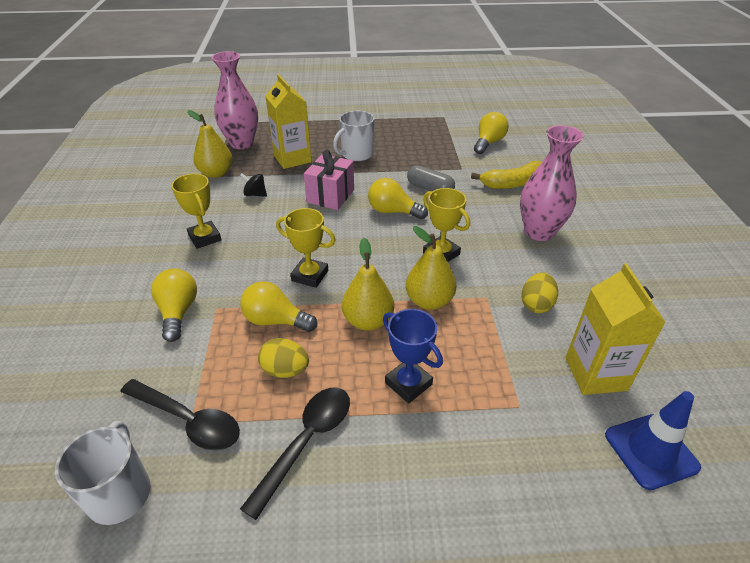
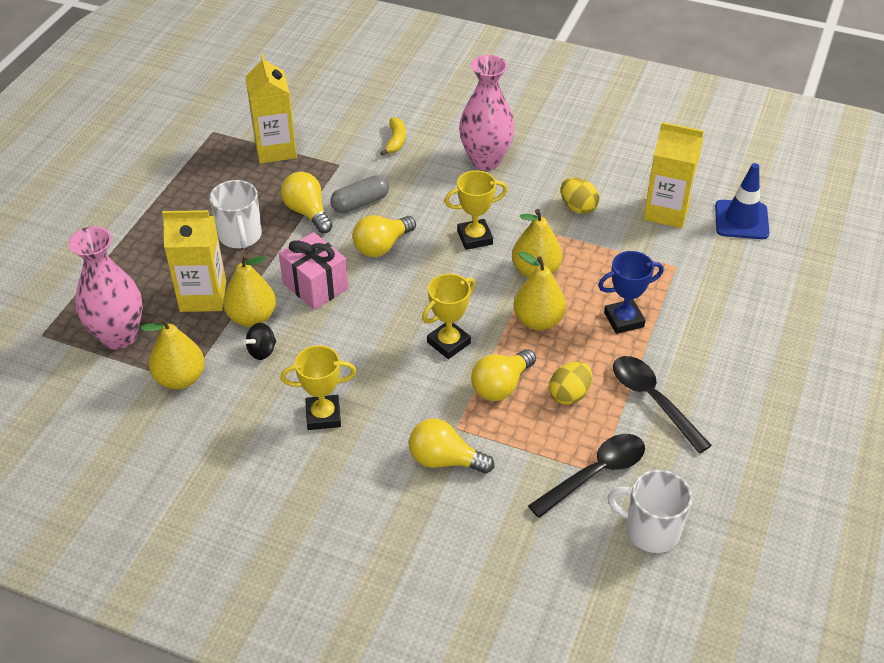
camera: 65 degrees left, 5 degrees up
yellow banana [471,161,542,189] -> yellow banana [380,117,406,156], size x0.62
yellow light bulb [474,112,509,154] -> yellow light bulb moved to [281,172,333,233]
none -> yellow pear [223,254,276,327]
none -> yellow carton [245,54,297,164]

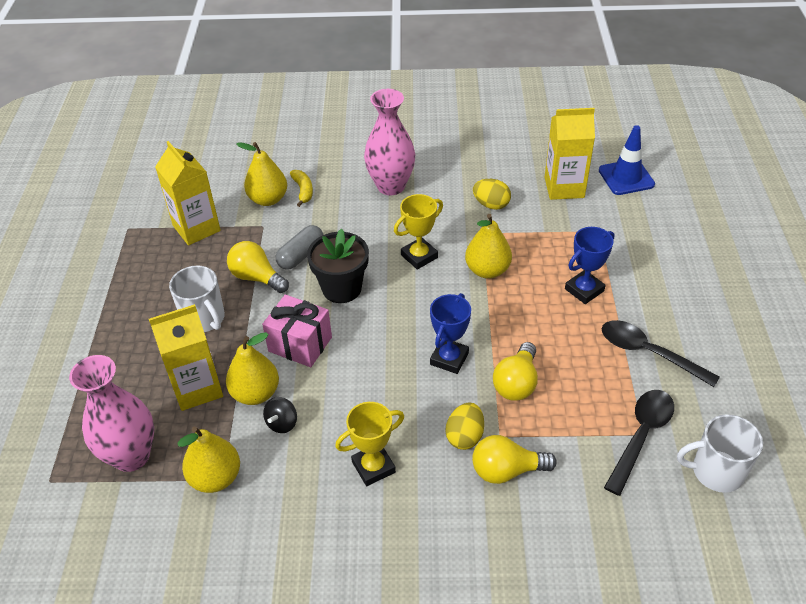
camera: 20 degrees left, 0 degrees up
yellow light bulb [353,215,416,257] -> black flower pot [307,229,369,303]
yellow trophy [422,274,475,359] -> blue trophy [430,293,471,374]
yellow pear [513,251,566,330] -> yellow pear moved to [237,142,287,206]
yellow egg [549,361,592,405] -> yellow egg moved to [446,403,484,450]

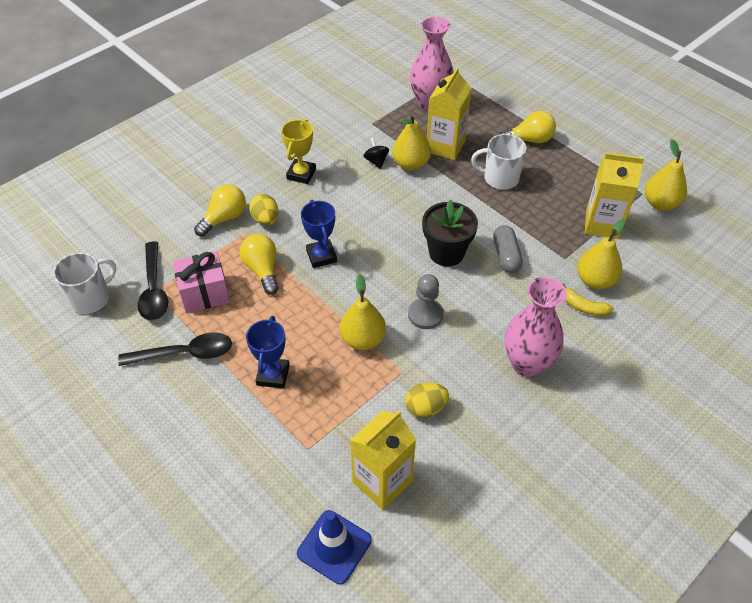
camera: 135 degrees right, 5 degrees up
yellow pear [177,427,240,493] -> yellow pear moved to [645,139,687,211]
yellow light bulb [227,241,289,293] -> yellow light bulb moved to [500,111,556,143]
pink gift [262,295,332,367] -> pink gift moved to [173,251,230,313]
yellow trophy [394,194,443,270] -> grey pawn [408,274,444,329]

